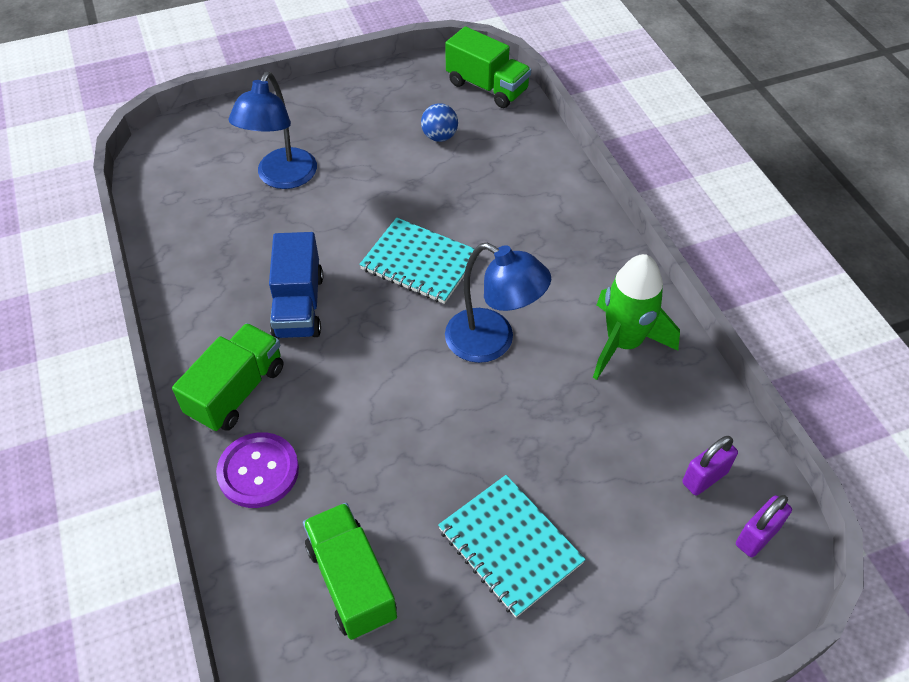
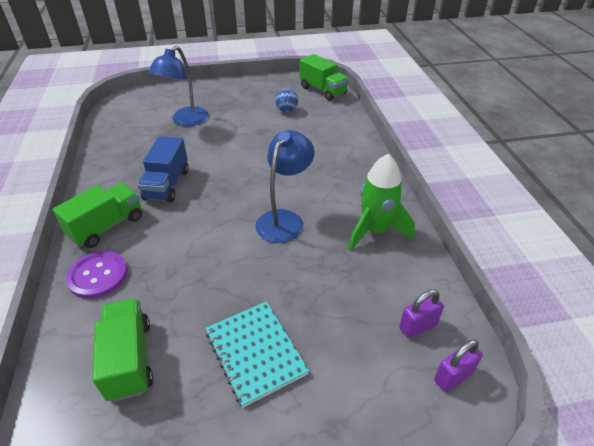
camera: 10 degrees right, 10 degrees down
turquoise notebook [359,218,479,304] -> none
blue lamp [445,243,551,363] -> blue lamp turned 105 degrees counterclockwise [255,130,315,243]

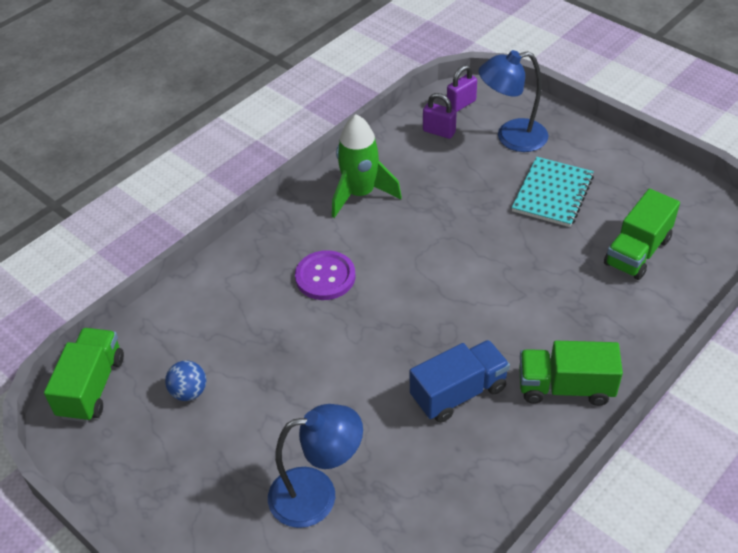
camera: 125 degrees left, 5 degrees up
purple button [66,251,127,299] -> purple button moved to [295,250,355,300]
blue lamp [255,130,315,243] -> blue lamp moved to [479,50,548,152]
purple padlock [434,339,483,392] -> purple padlock turned 60 degrees counterclockwise [447,65,477,112]

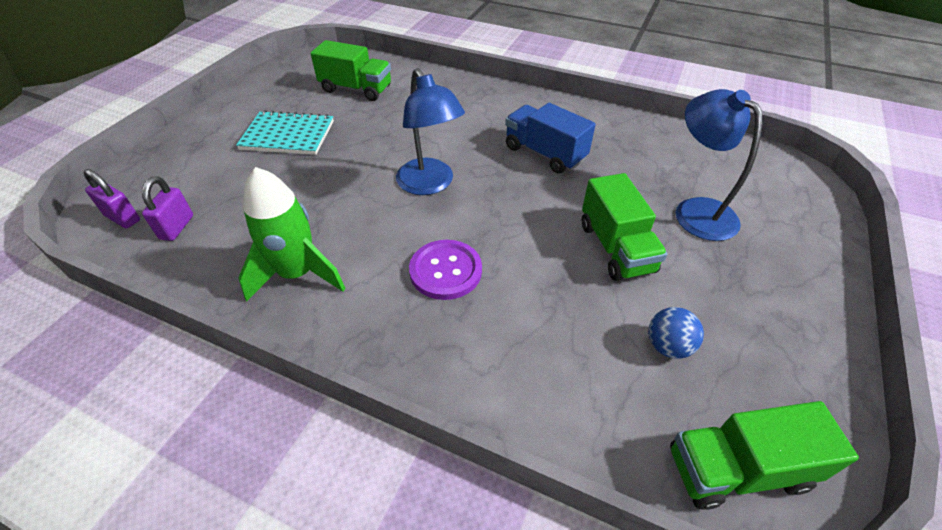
camera: 110 degrees left, 0 degrees up
blue lamp [479,50,548,152] -> blue lamp moved to [396,68,465,195]
green truck [519,341,623,406] -> green truck moved to [582,173,667,281]

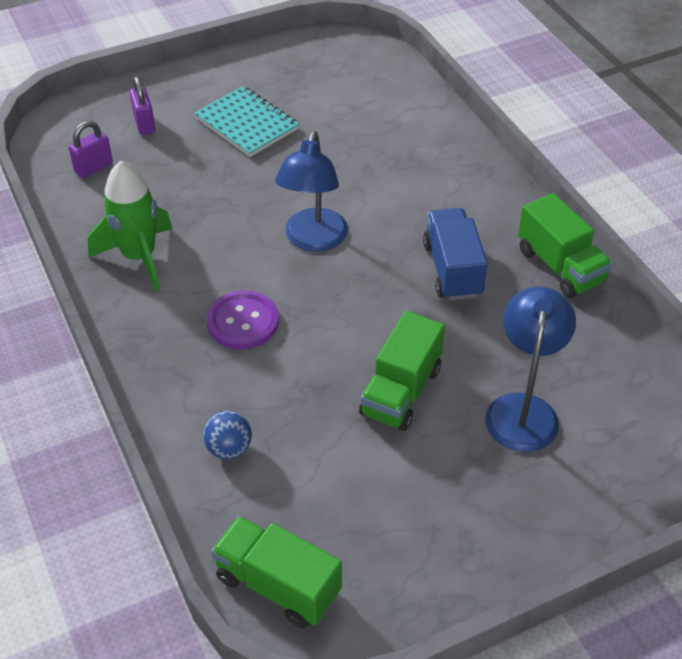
camera: 40 degrees right, 0 degrees up
purple padlock [84,169,140,228] -> purple padlock moved to [129,76,155,135]
green truck [310,40,391,101] -> green truck moved to [518,193,612,298]
blue ball [648,307,704,359] -> blue ball moved to [203,410,252,459]

